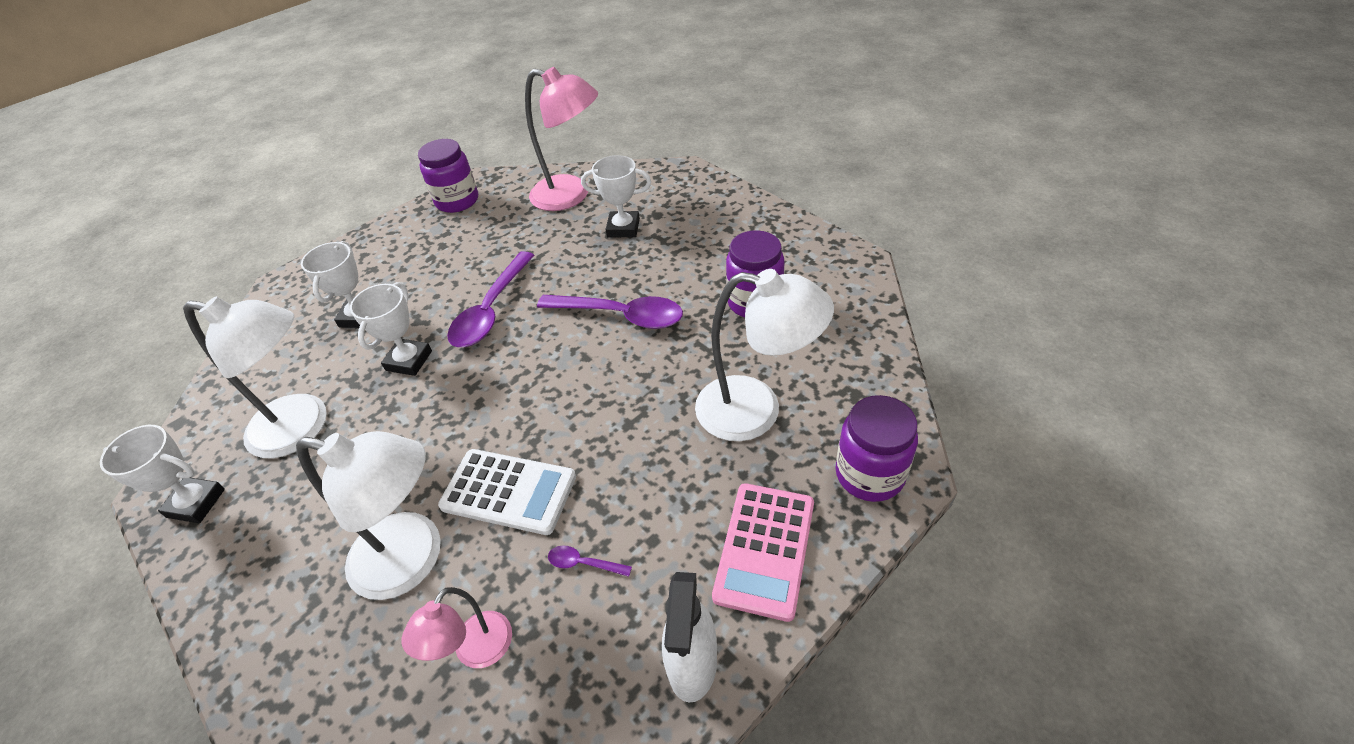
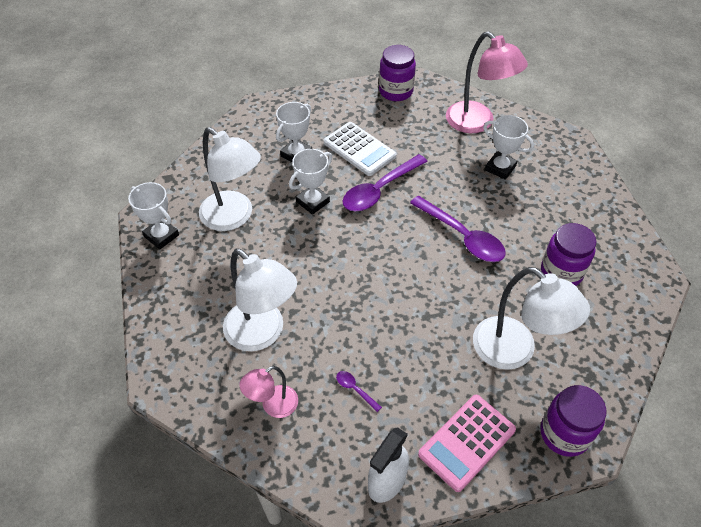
camera: 25 degrees right, 5 degrees up
white calculator [438,449,576,535] -> white calculator moved to [324,122,397,176]

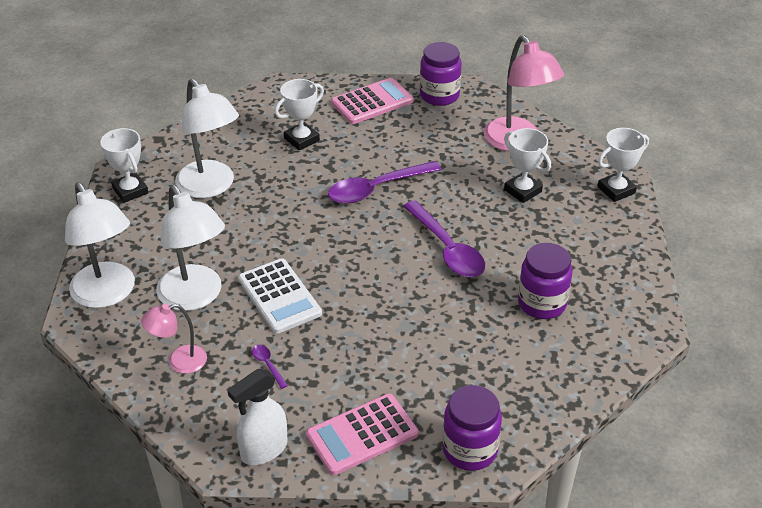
camera: 15 degrees right, 10 degrees down
white trophy [289,149,332,215] -> white trophy moved to [598,128,649,202]
white calculator [324,122,397,176] -> white calculator moved to [238,258,322,334]
white lamp [473,267,590,370] -> white lamp moved to [65,182,135,308]
none -> pink calculator [331,78,414,124]

